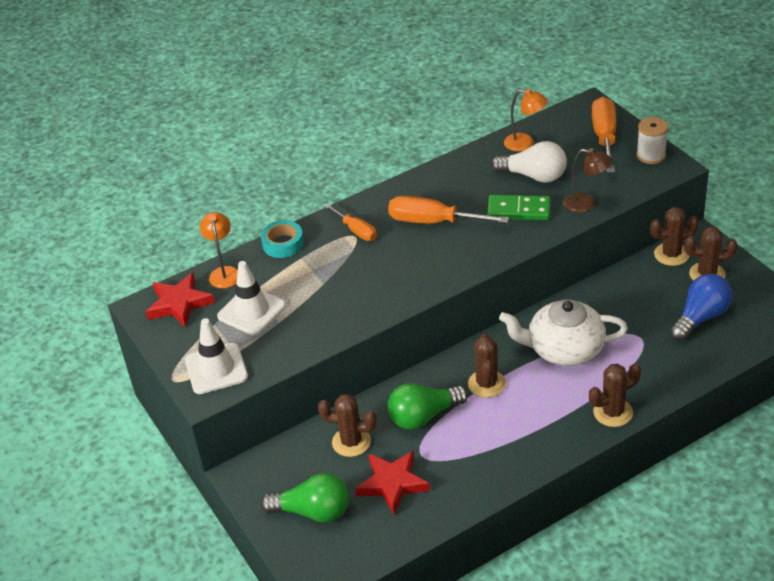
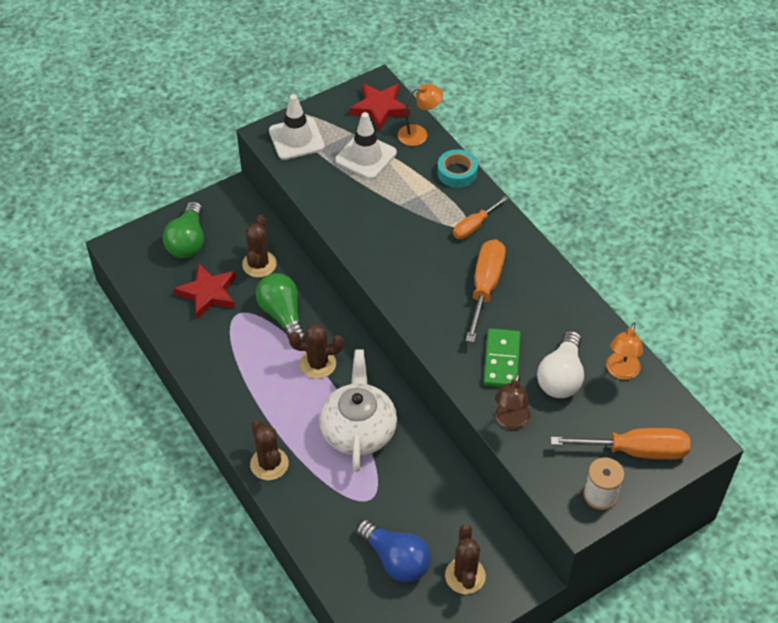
camera: 85 degrees right, 10 degrees up
brown cactus [650,207,699,266] -> none

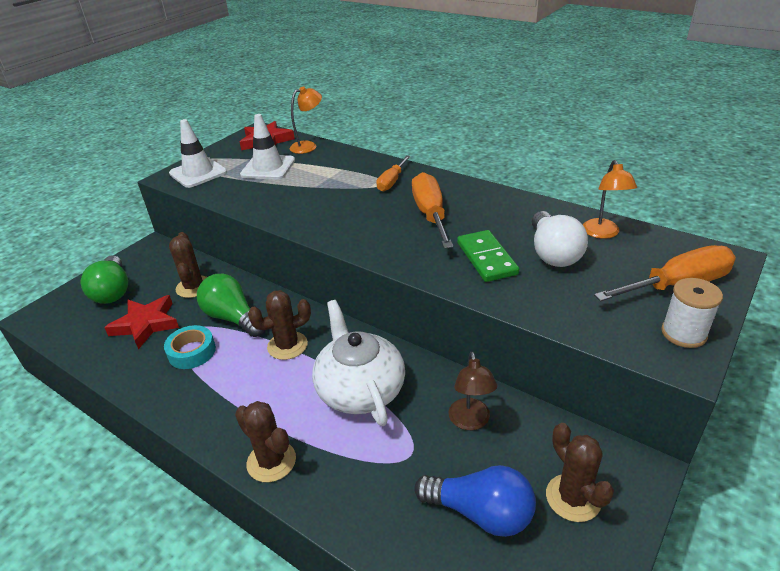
camera: 20 degrees left, 15 degrees down
turquoise tape [437,149,478,188] -> turquoise tape moved to [164,325,216,369]
brown lamp [495,373,530,430] -> brown lamp moved to [449,352,497,430]

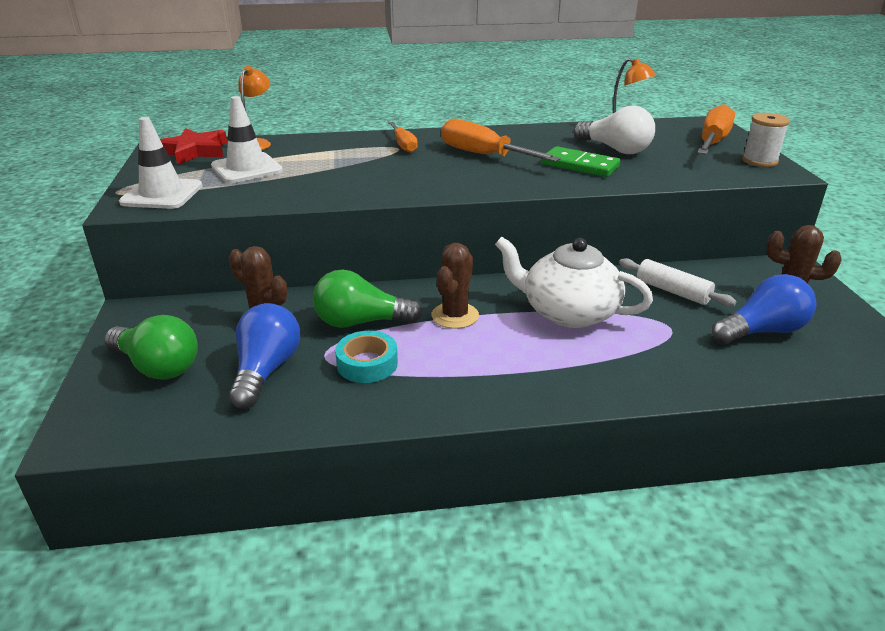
camera: 45 degrees left, 5 degrees down
red star [104,295,179,350] -> blue light bulb [229,303,300,409]
brown cactus [235,401,296,482] -> none
brown lamp [449,352,497,430] -> white rolling pin [619,258,737,306]

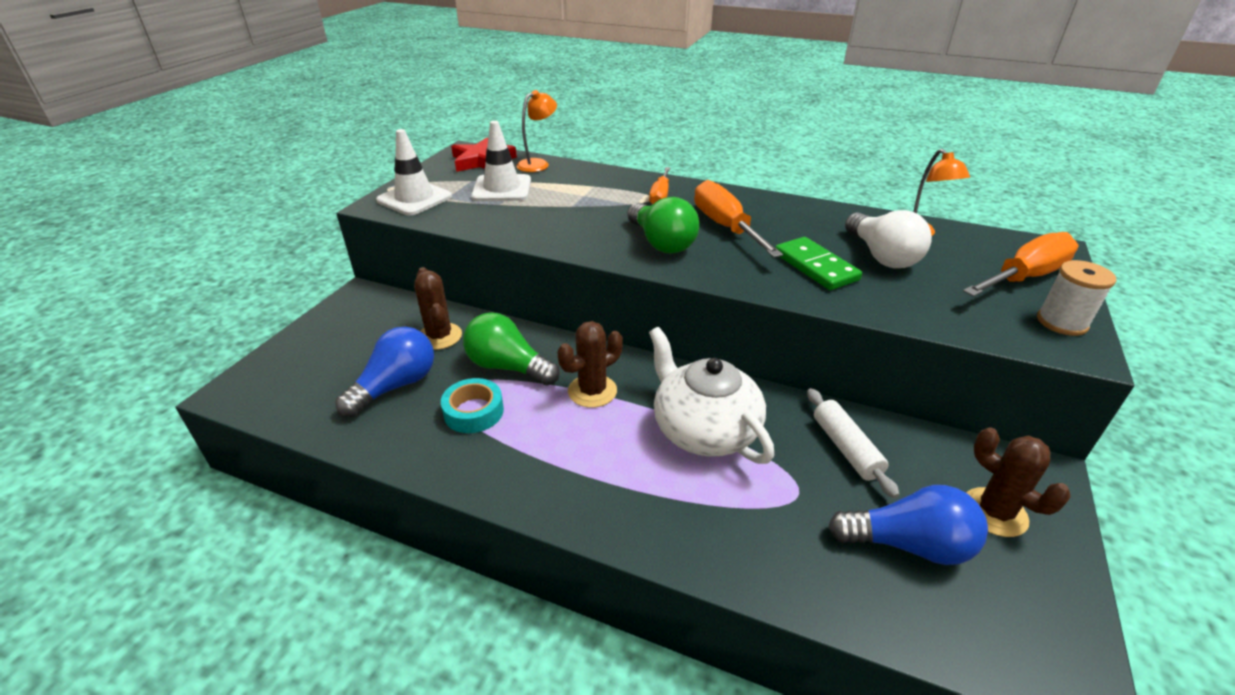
camera: 30 degrees right, 5 degrees up
green light bulb [104,315,198,379] -> green light bulb moved to [627,197,699,254]

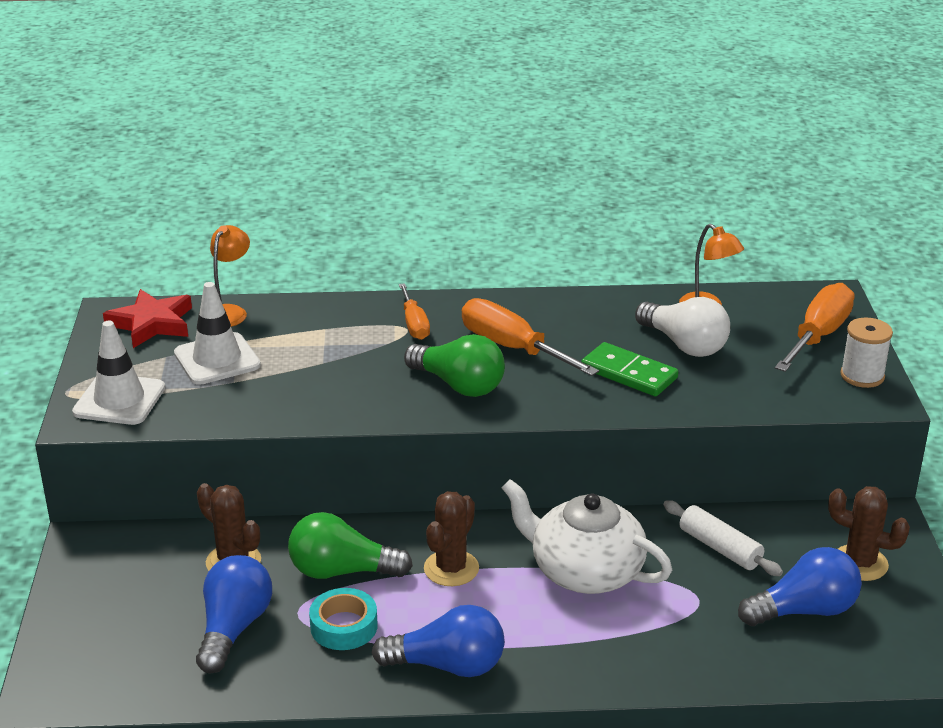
camera: 25 degrees left, 5 degrees down
none -> blue light bulb [372,605,504,677]

